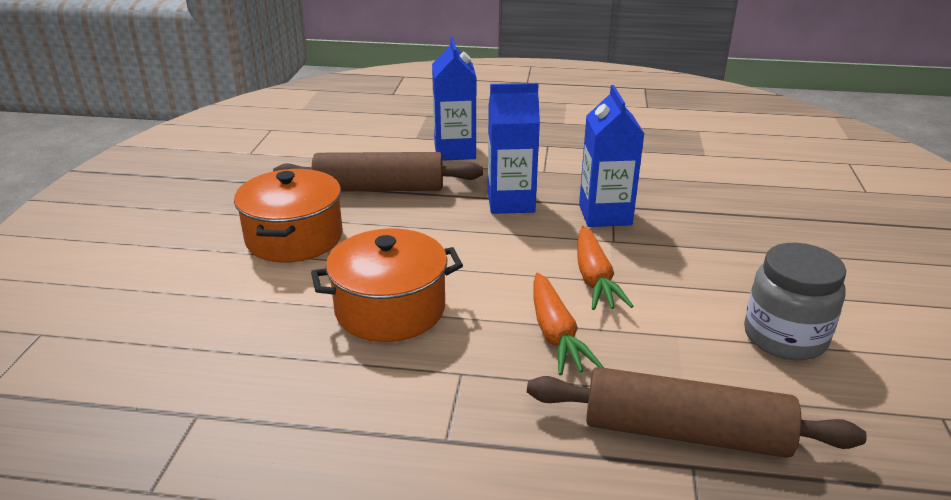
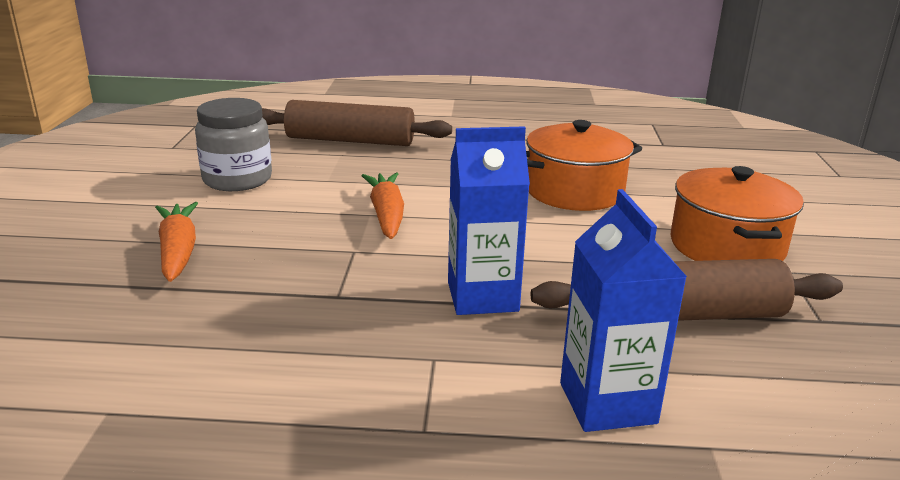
camera: 175 degrees right, 5 degrees down
orange carrot [533,273,604,375] -> orange carrot moved to [155,202,198,282]
blue carton [579,85,644,227] -> none

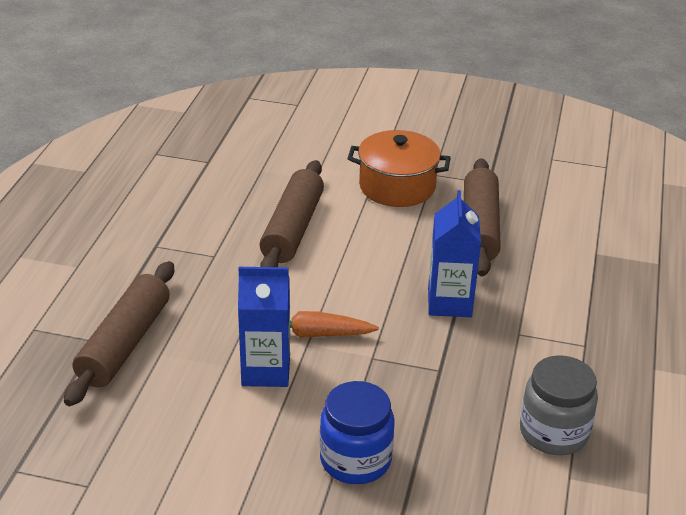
camera: 80 degrees left, 10 degrees up
orange carrot [155,202,198,282] -> blue jar [320,381,394,484]
grey jar [195,98,272,191] -> grey jar moved to [520,355,598,455]
orange pot [526,120,642,211] -> brown rolling pin [260,160,324,267]
blue carton [560,189,687,432] -> blue carton moved to [238,267,290,387]

